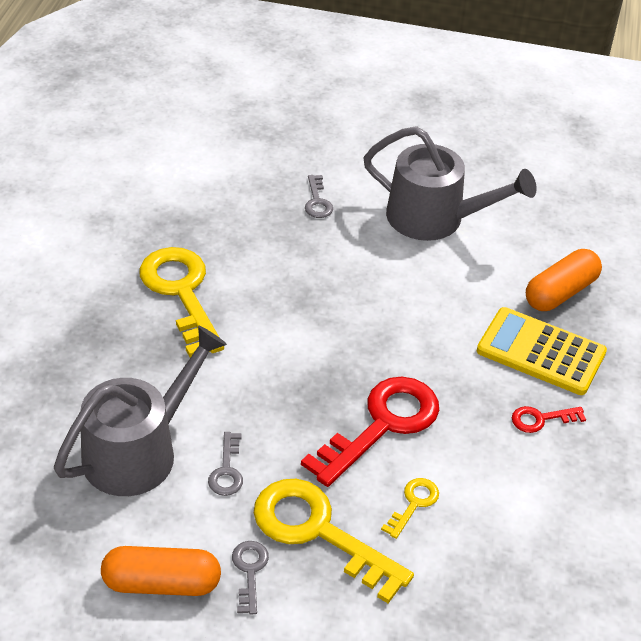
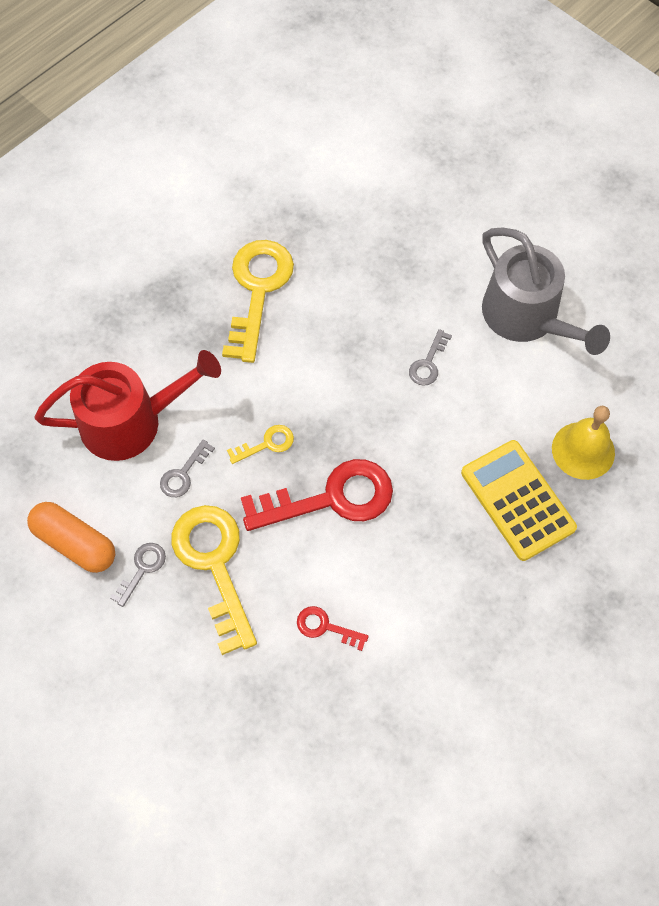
camera: 35 degrees right, 20 degrees up
grey watering can [54,326,227,496] -> red watering can [35,350,221,461]
grey key [305,175,333,218] -> grey key moved to [409,329,452,386]
yellow key [381,478,439,539] -> yellow key moved to [227,425,294,464]
red key [512,406,586,433] -> red key moved to [297,606,369,651]
orange capsule [526,249,602,311] -> yellow bell [552,406,615,480]

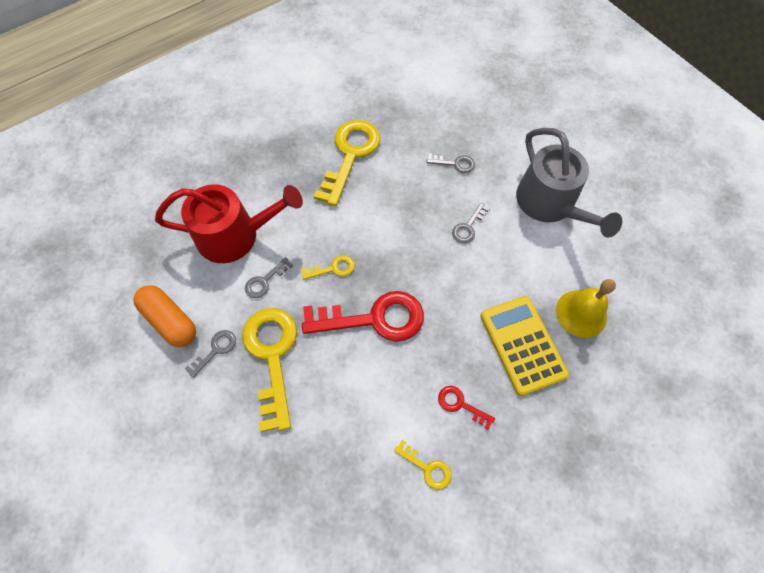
camera: 10 degrees right, 0 degrees up
red key [297,606,369,651] -> red key moved to [438,386,495,430]
none -> yellow key [394,440,452,490]
none -> grey key [426,154,475,173]

